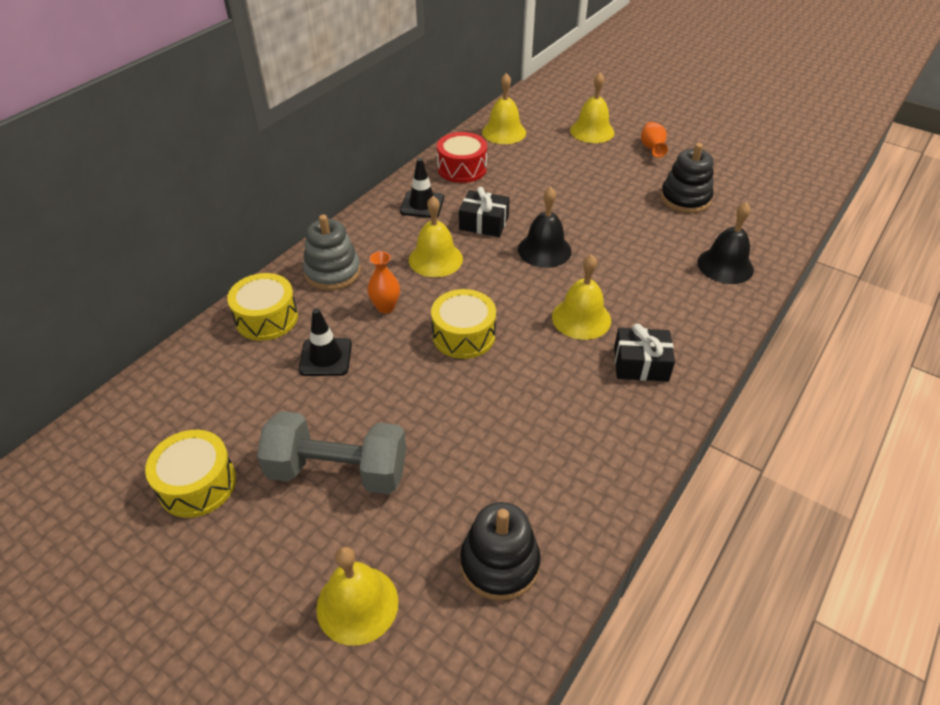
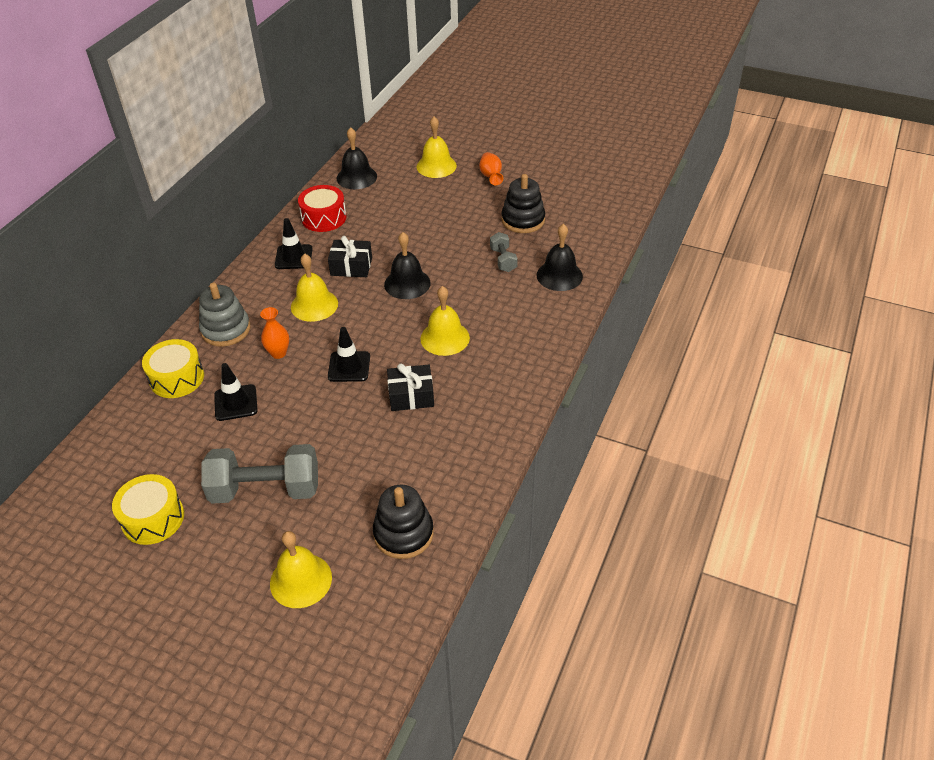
camera: 10 degrees left, 0 degrees up
yellow drum [431,289,496,359] -> black traffic cone [328,327,370,382]
yellow bell [482,73,526,144] -> black bell [337,127,377,189]
black gift [614,324,675,381] -> black gift moved to [387,363,434,411]
none -> grey dumbbell [490,232,518,272]

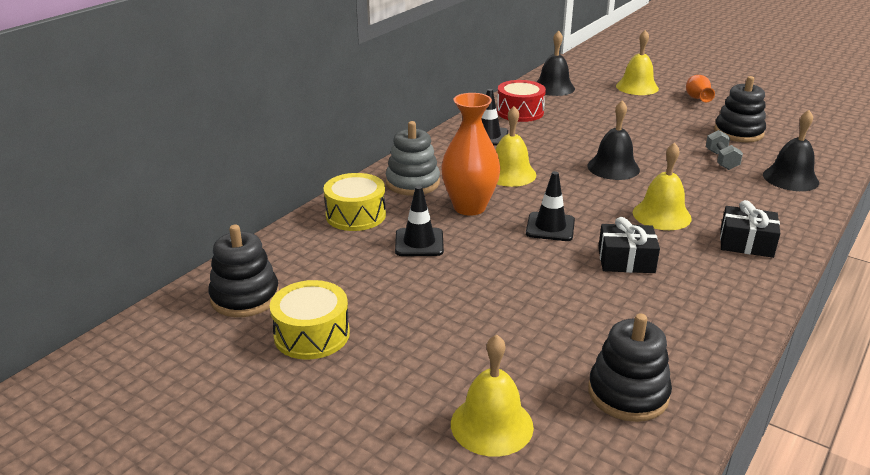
camera: 10 degrees right, 15 degrees down
grey dumbbell [201,444,318,504] -> none
orange vase [260,307,289,359] -> orange vase [441,93,500,216], size x1.86
black gift [328,236,372,277] -> black gift moved to [720,200,781,258]
none -> black stacking toy [208,224,279,317]

